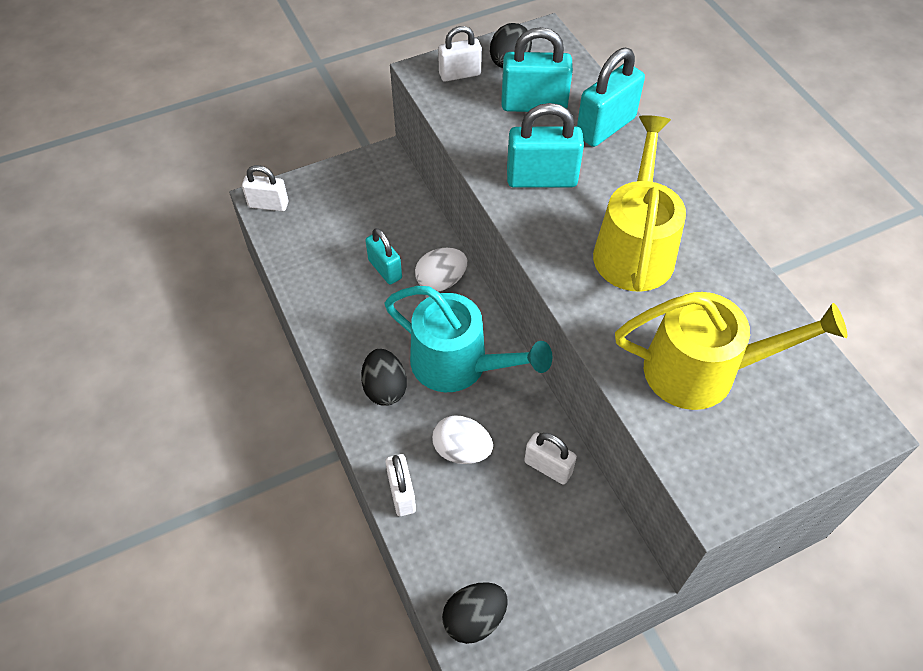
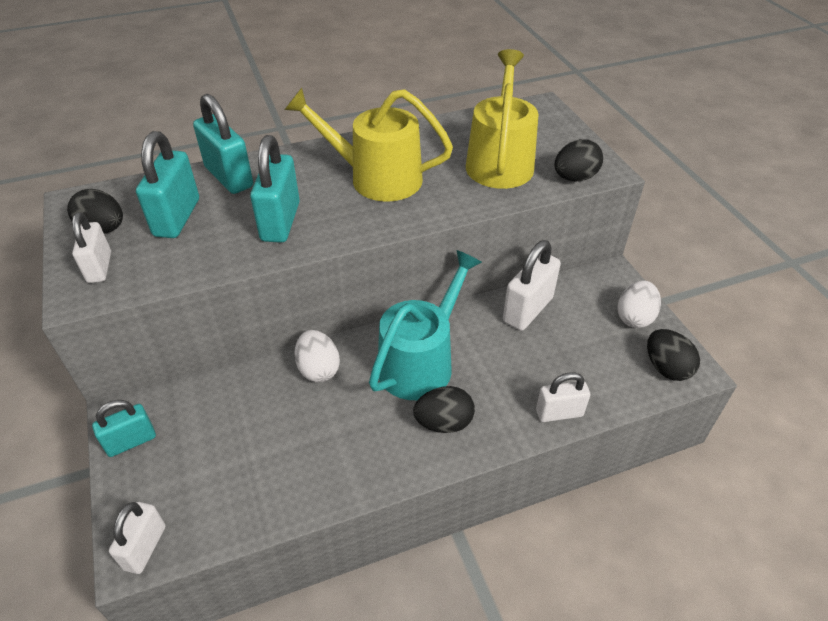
camera: 85 degrees left, 10 degrees down
turquoise padlock [365,228,402,285] -> turquoise padlock moved to [92,400,156,457]
white egg [432,416,493,464] -> white egg moved to [617,281,661,328]
white padlock [524,432,577,485] -> white padlock [503,240,561,331], size x1.55
none -> black egg [555,139,603,181]

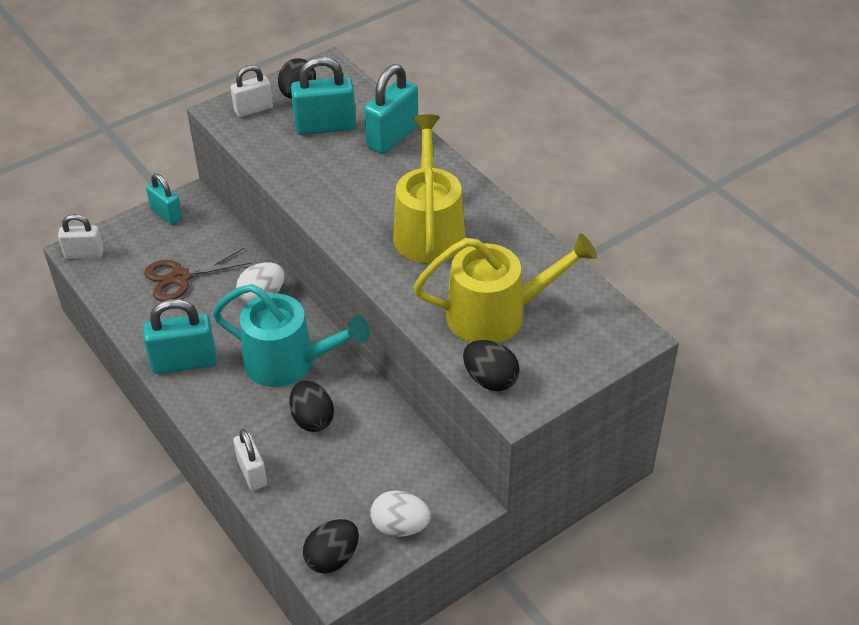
camera: 75 degrees right, 0 degrees up
turquoise padlock [250,135,300,243] -> turquoise padlock moved to [143,299,217,374]
black egg [413,386,475,433] -> black egg moved to [289,380,334,432]
white padlock [503,240,561,331] -> none
none -> brown scissors [144,248,252,301]

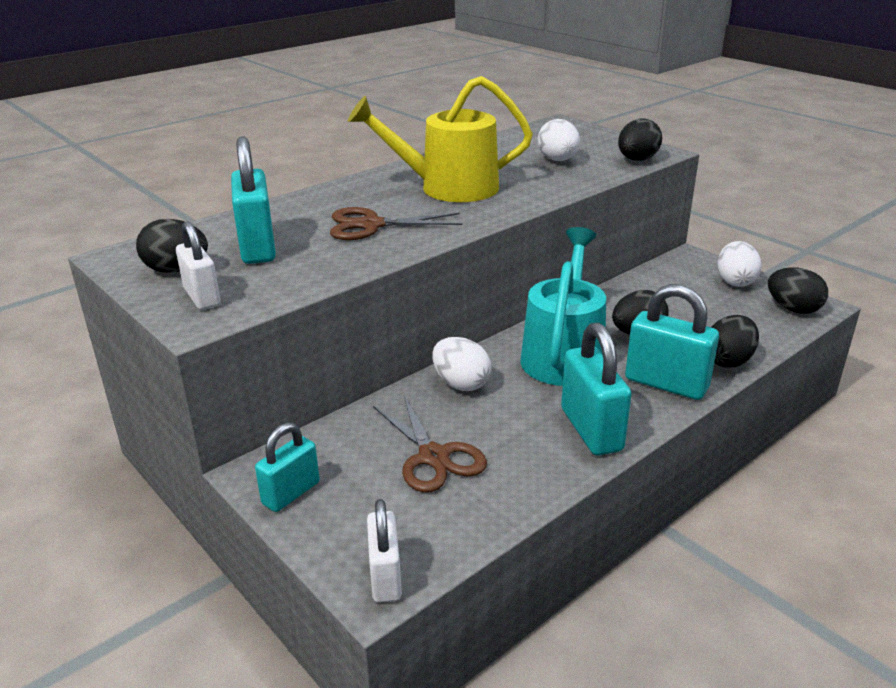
camera: 95 degrees left, 15 degrees down
white padlock [233,429,267,491] -> black egg [711,315,759,367]
turquoise padlock [364,64,418,154] -> turquoise padlock moved to [625,284,719,400]
yellow watering can [413,233,597,343] -> white egg [538,119,580,161]
none -> brown scissors [330,207,462,240]

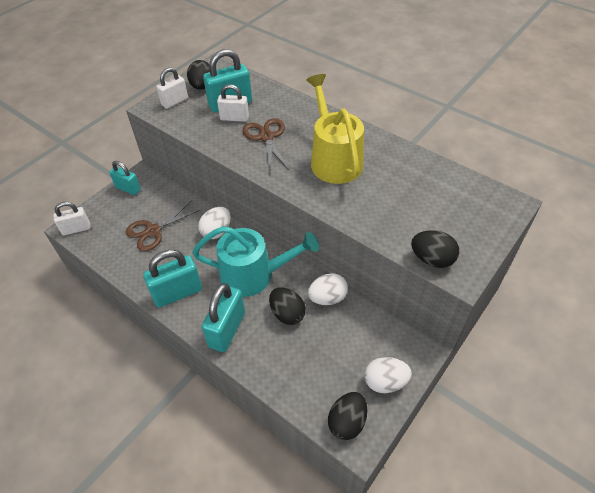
camera: 80 degrees right, 20 degrees up
white egg [538,119,580,161] -> white egg moved to [308,273,348,305]
black egg [711,315,759,367] -> none
none -> white padlock [217,84,249,122]

